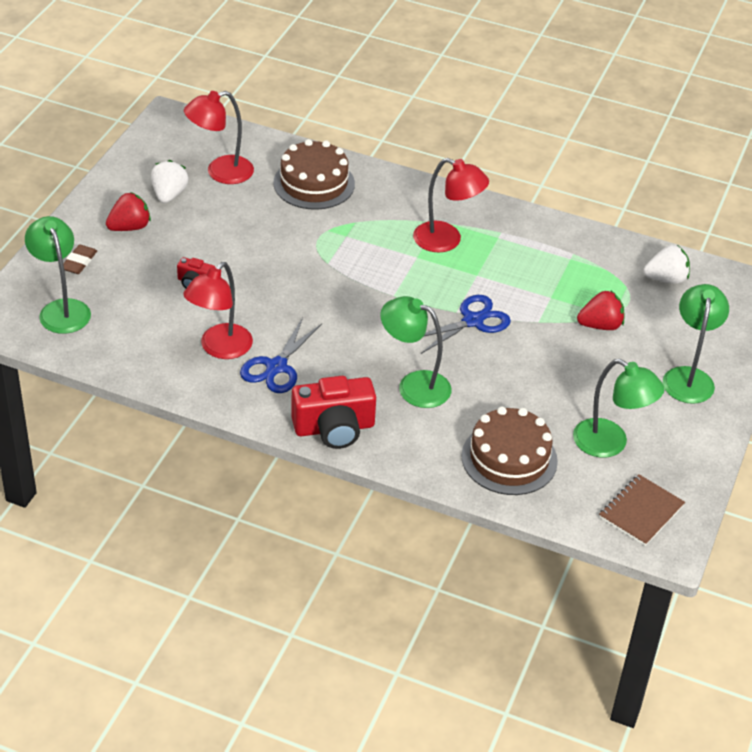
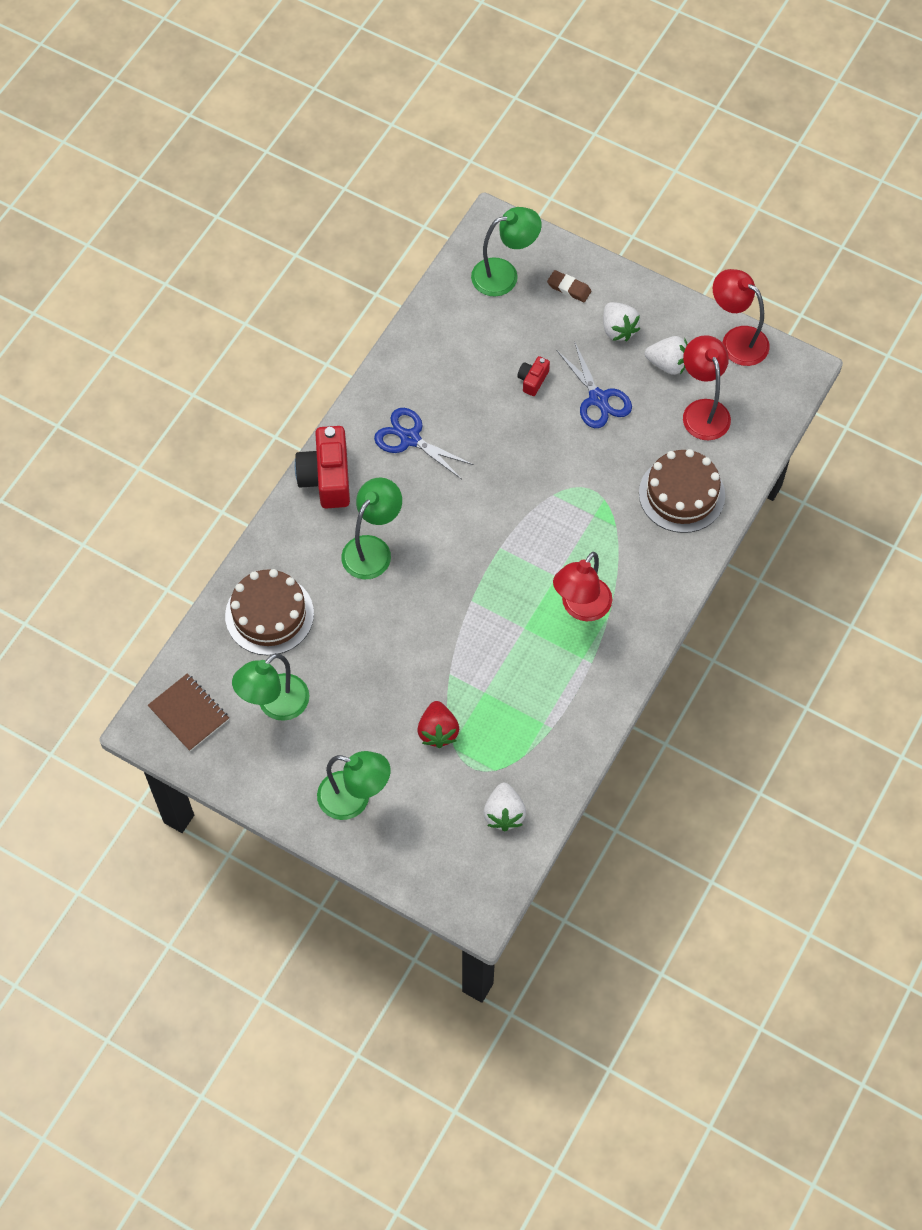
camera: 100 degrees right, 20 degrees up
red strawberry [106,192,151,231] -> white strawberry [603,302,640,341]
red lamp [183,262,253,359] -> red lamp moved to [713,269,770,366]
blue scissors [421,295,511,354] -> blue scissors moved to [556,341,632,428]

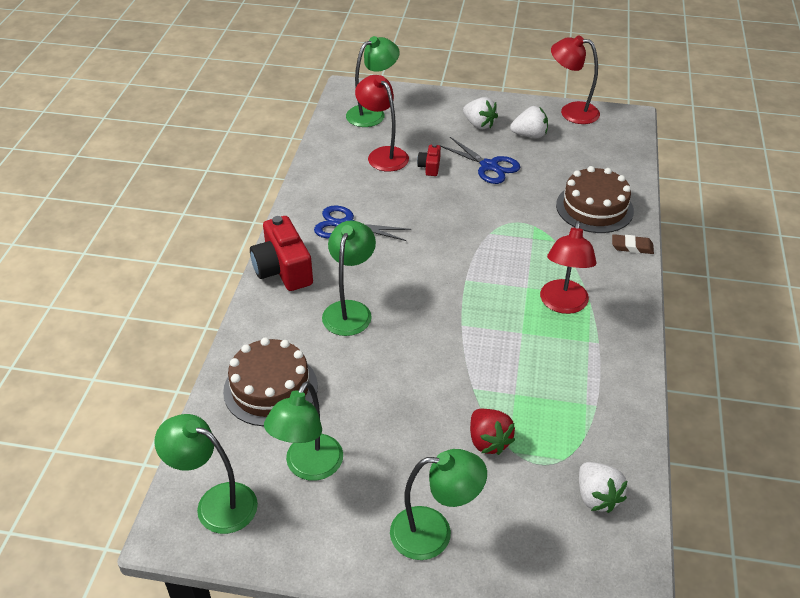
camera: 20 degrees left, 20 degrees down
brown notebook [148,673,229,751] -> green lamp [154,414,258,534]
brown eraser [547,270,592,302] -> brown eraser moved to [612,234,654,254]
red lamp [683,335,731,441] -> red lamp moved to [355,75,409,172]

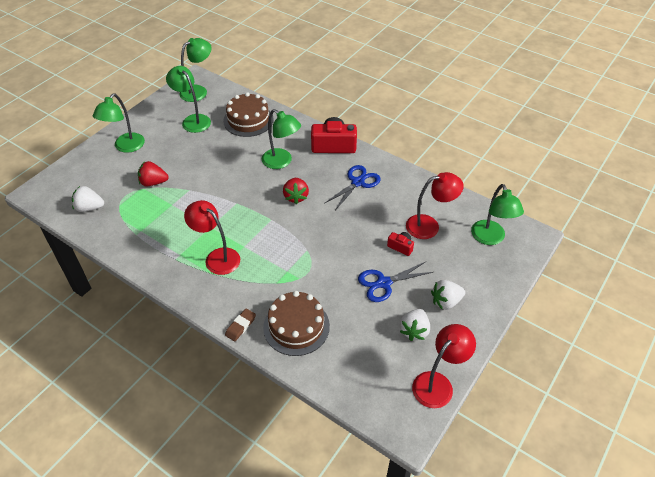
camera: 115 degrees right, 5 degrees up
none -> red strawberry [283,178,309,204]

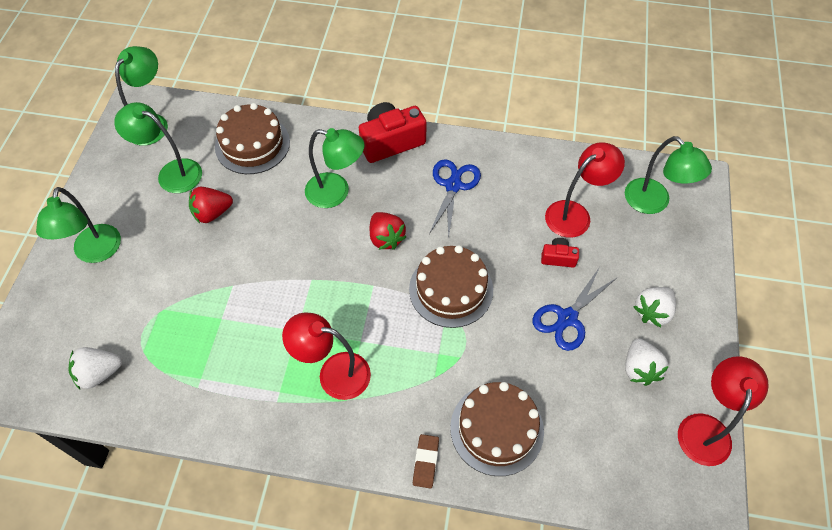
camera: 25 degrees left, 10 degrees up
red strawberry [138,161,169,186] -> red strawberry moved to [189,187,233,223]
none -> brown cake [409,245,493,328]

